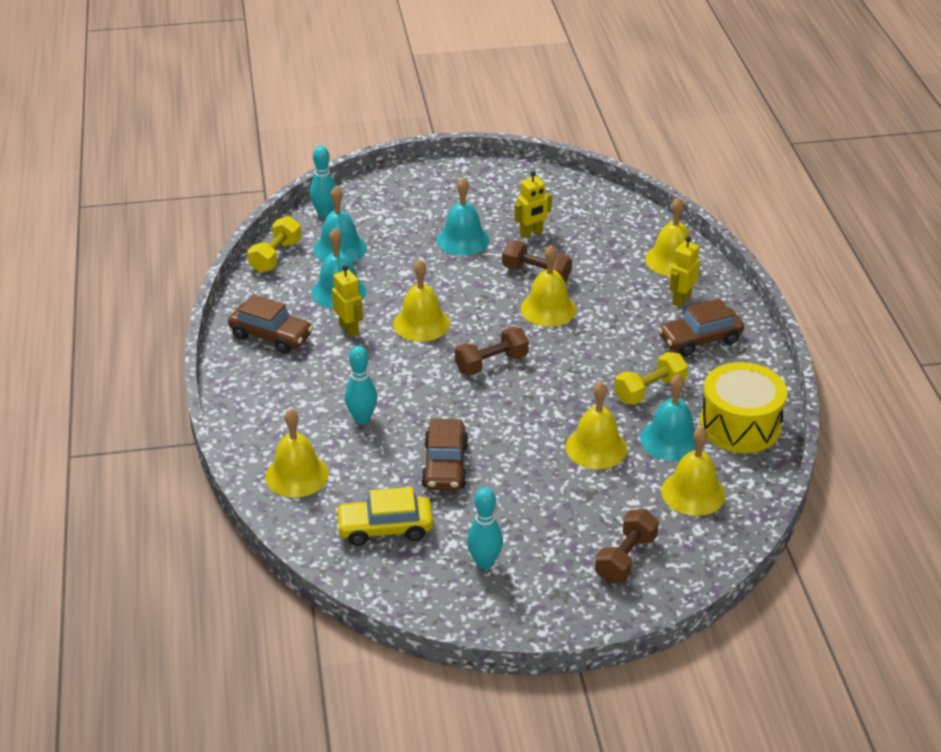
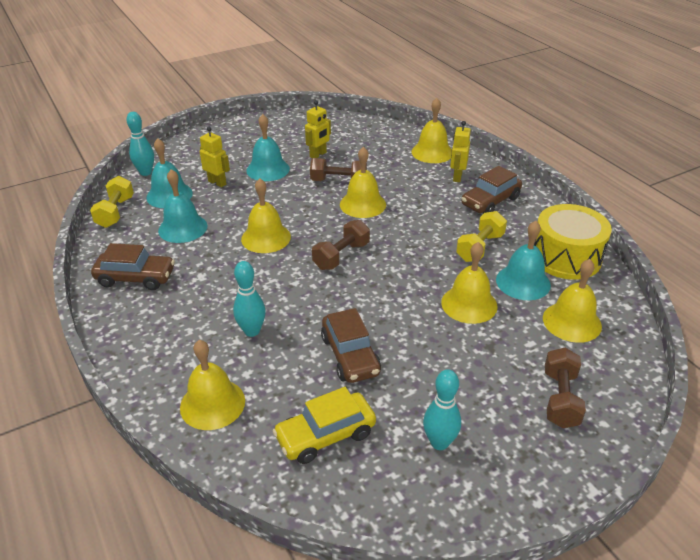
camera: 20 degrees left, 0 degrees up
yellow robot [332,265,363,337] -> yellow robot moved to [200,127,230,187]

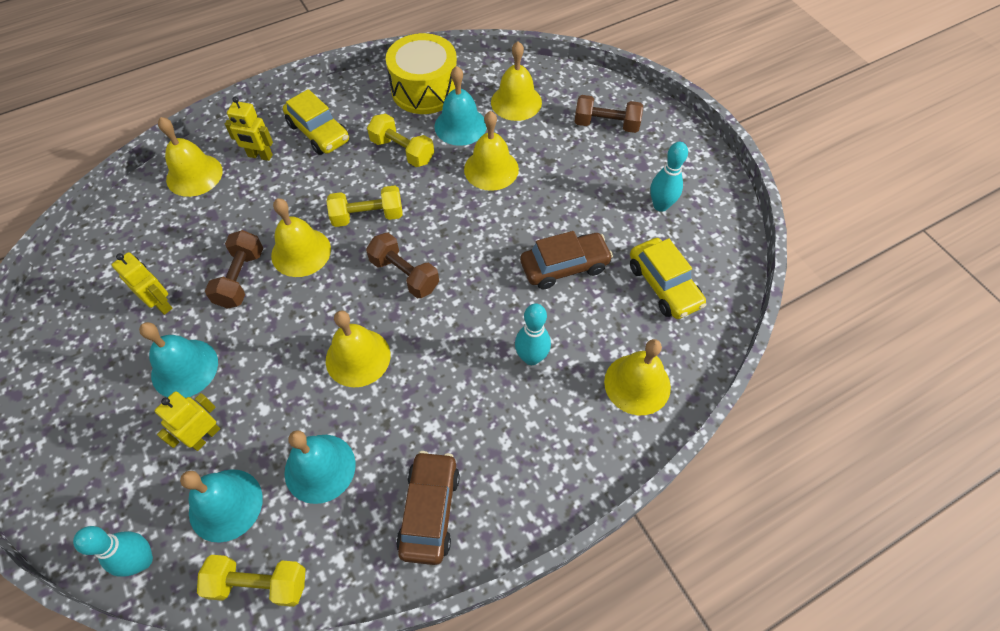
camera: 90 degrees left, 20 degrees up
brown car [461,166,522,214] -> yellow car [283,89,349,155]
none -> yellow dumbbell [326,185,403,227]

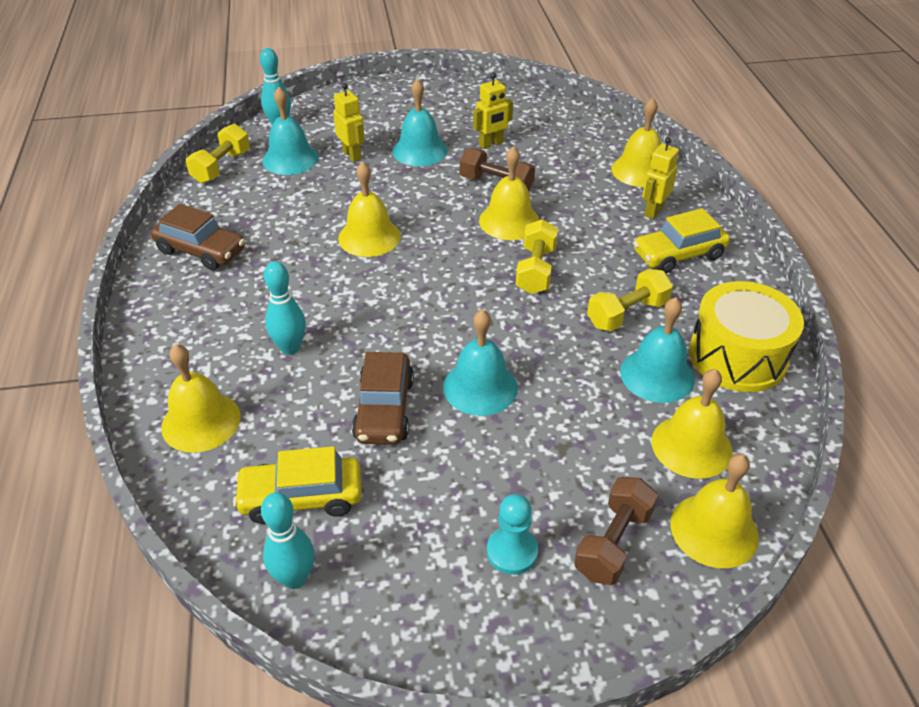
camera: 110 degrees right, 15 degrees down
turquoise bell [284,431,356,504] -> turquoise bell moved to [443,309,518,416]
brown dumbbell [366,233,439,298] -> none
yellow bell [464,111,519,191] -> yellow bell moved to [670,454,759,568]
turquoise bowling pin [650,142,688,212] -> turquoise bowling pin moved to [261,492,315,589]
none -> turquoise pawn [487,494,538,575]

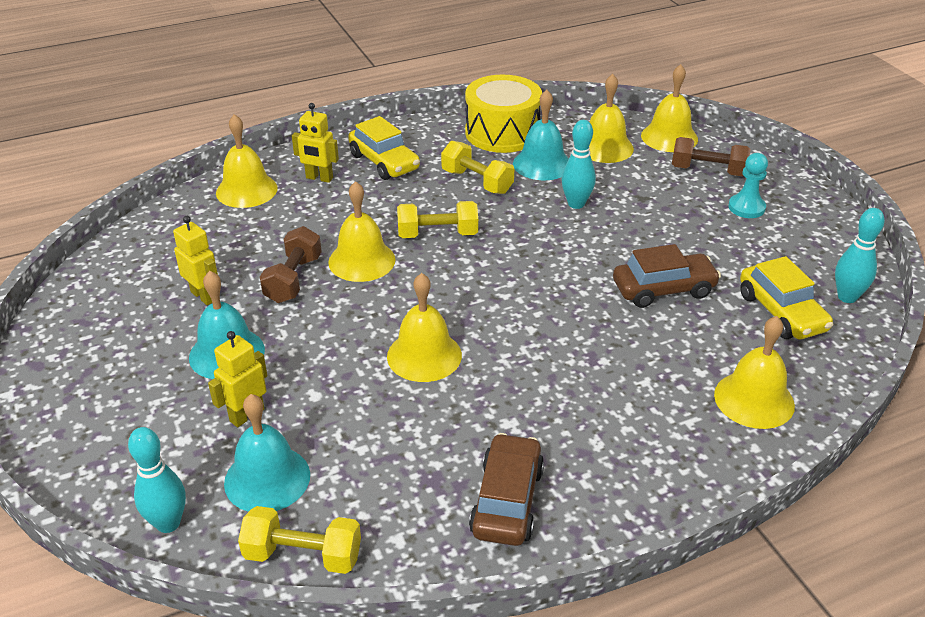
camera: 105 degrees left, 5 degrees down
turquoise bowling pin [264,261,306,355] -> turquoise bowling pin moved to [562,120,596,209]
turquoise bell [443,309,518,416] -> none

